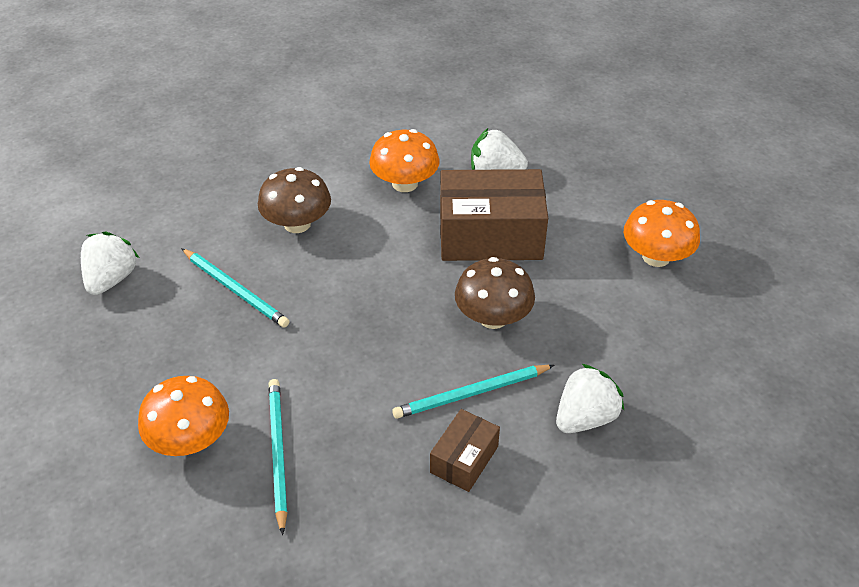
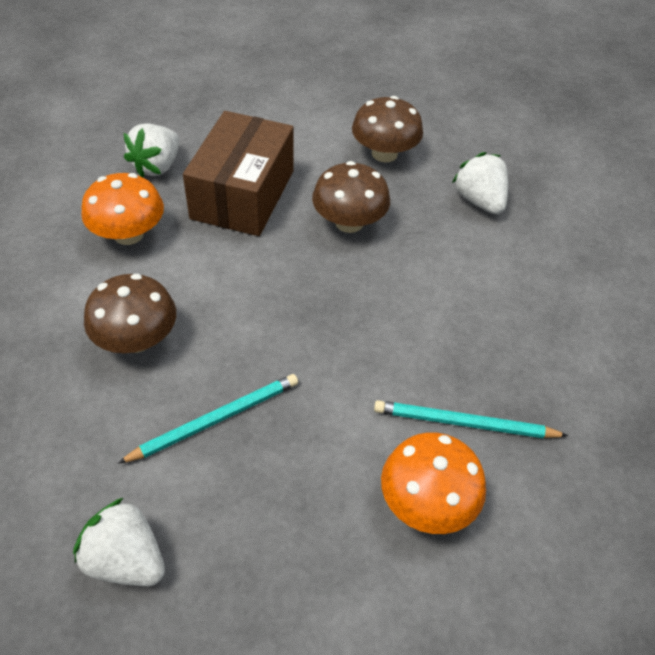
camera: 75 degrees left, 5 degrees up
turquoise pencil [392,365,554,419] -> none
brown box [430,409,500,492] -> none
orange mushroom [624,200,700,267] -> none
none -> brown mushroom [352,96,423,162]

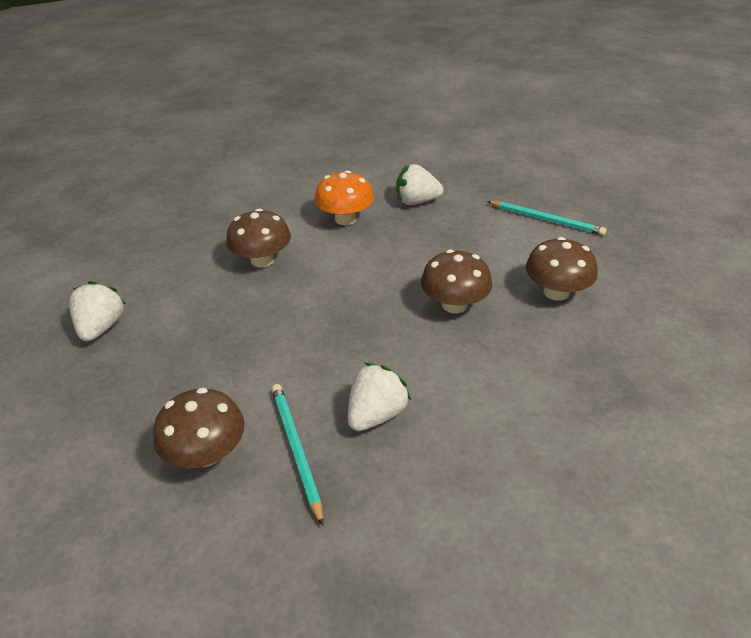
camera: 65 degrees right, 10 degrees down
turquoise pencil [118,374,298,464] -> turquoise pencil moved to [487,201,607,236]
brown box [183,111,294,236] -> none
orange mushroom [381,432,486,534] -> brown mushroom [153,388,245,468]
white strawberry [452,152,508,214] -> white strawberry moved to [348,363,411,431]

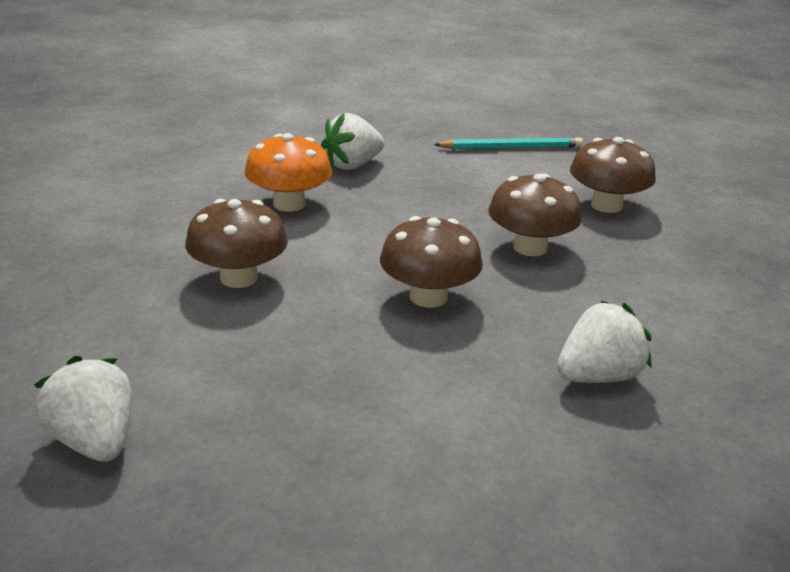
camera: 40 degrees left, 10 degrees down
brown mushroom [153,388,245,468] -> brown mushroom moved to [380,216,483,308]
turquoise pencil [272,384,323,526] -> none
white strawberry [348,363,411,431] -> white strawberry turned 60 degrees clockwise [557,301,651,383]

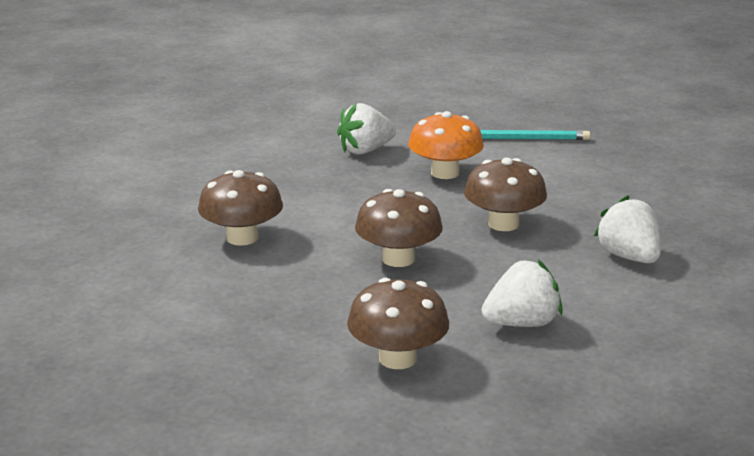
camera: 10 degrees right, 5 degrees down
white strawberry [34,356,132,462] -> white strawberry moved to [594,195,661,263]
orange mushroom [245,133,332,212] -> orange mushroom moved to [408,111,484,179]
brown mushroom [570,137,656,213] -> brown mushroom moved to [347,278,449,369]

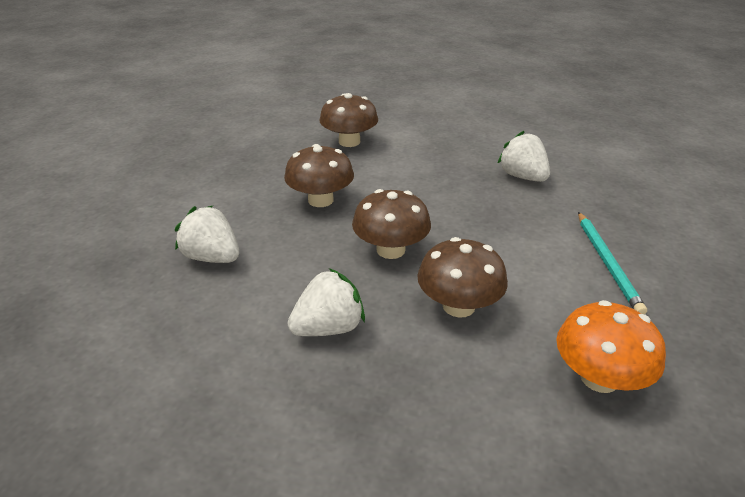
camera: 85 degrees right, 10 degrees up
brown mushroom [347,278,449,369] -> brown mushroom moved to [417,237,508,318]
orange mushroom [408,111,484,179] -> orange mushroom moved to [556,300,666,393]
white strawberry [482,260,563,327] -> white strawberry turned 150 degrees clockwise [175,206,239,263]

